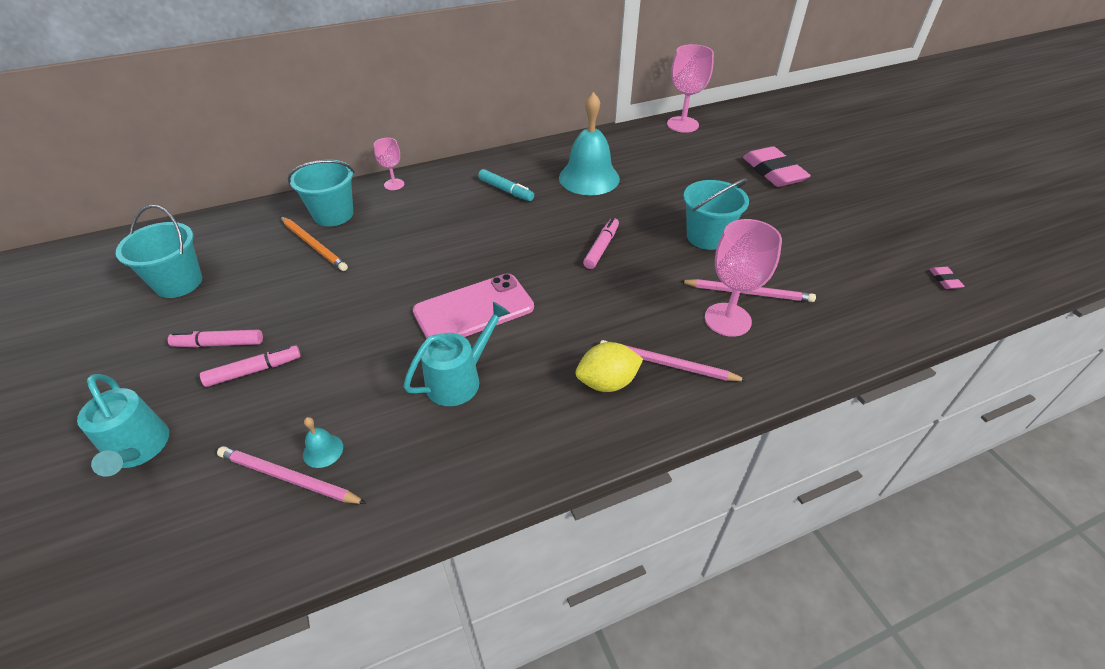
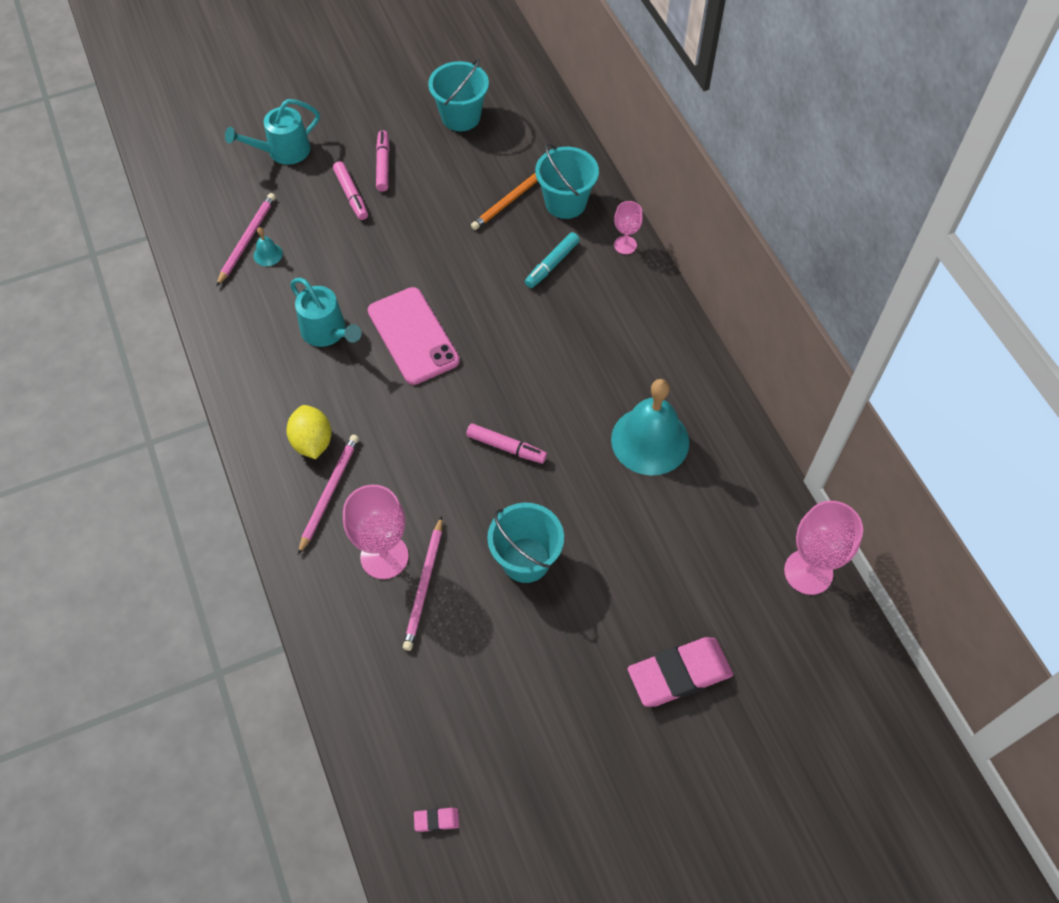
camera: 90 degrees right, 15 degrees up
turquoise marker [478,169,534,201] -> turquoise marker moved to [525,232,580,288]

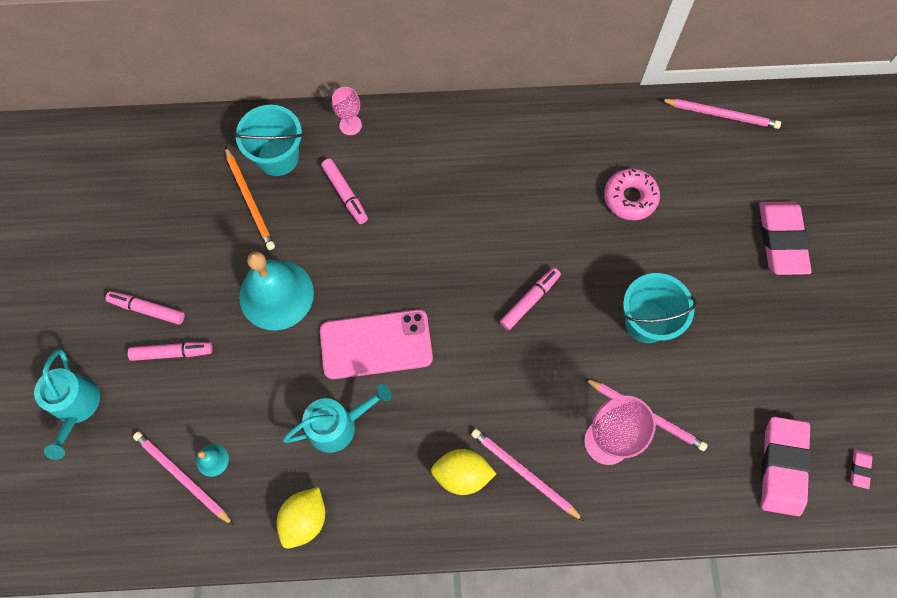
camera: 70 degrees left, 10 degrees up
turquoise bucket [428,58,489,131] -> none
turquoise marker [525,232,580,288] -> pink marker [321,159,368,224]
turquoise bell [611,379,689,476] -> turquoise bell moved to [239,252,314,330]
pink goblet [784,501,863,595] -> pink pencil [660,99,781,129]
none -> yellow lemon [277,487,325,548]
none -> pink donut [604,168,660,220]
none -> pink eraser [761,417,812,516]

